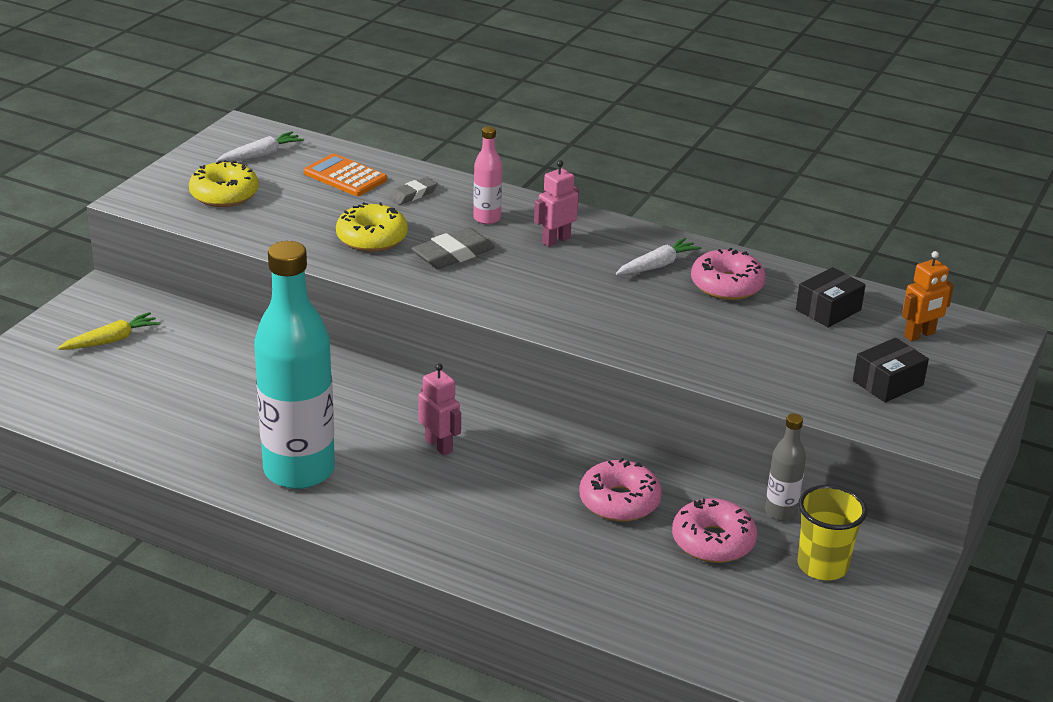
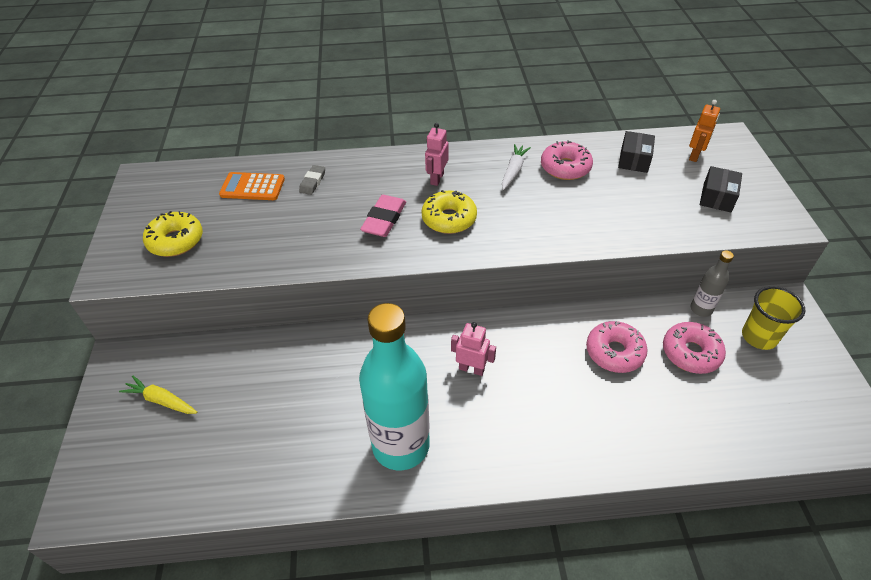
camera: 30 degrees left, 15 degrees up
yellow carrot [58,312,160,350] -> yellow carrot turned 90 degrees counterclockwise [119,375,198,414]
white carrot [216,131,304,162] -> none
yellow donut [336,202,408,252] -> yellow donut moved to [421,190,477,234]
grey eraser [412,227,495,269] -> pink eraser [360,195,406,237]
pink bottle [473,127,502,224] -> none

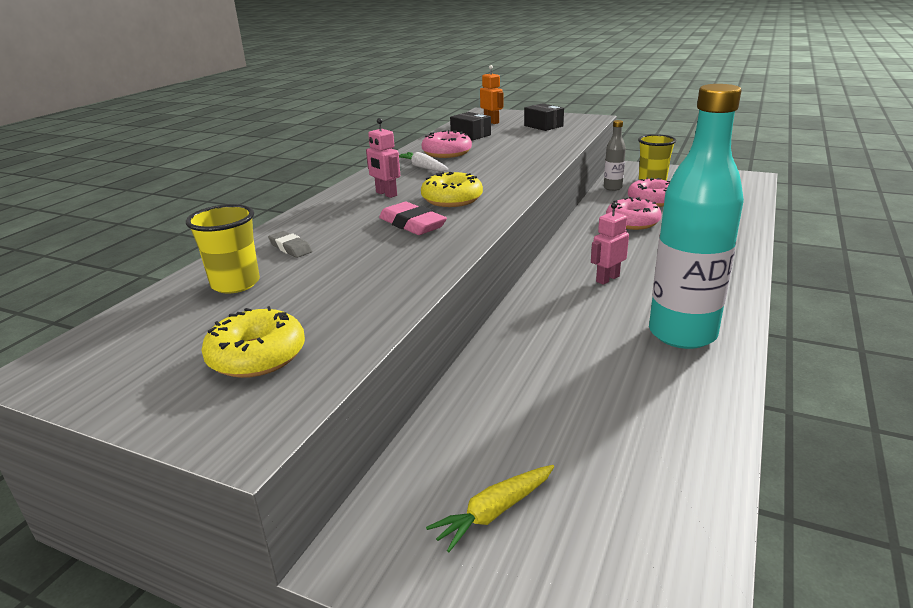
camera: 60 degrees left, 20 degrees down
orange calculator [219,172,285,200] -> yellow cup [186,204,260,294]

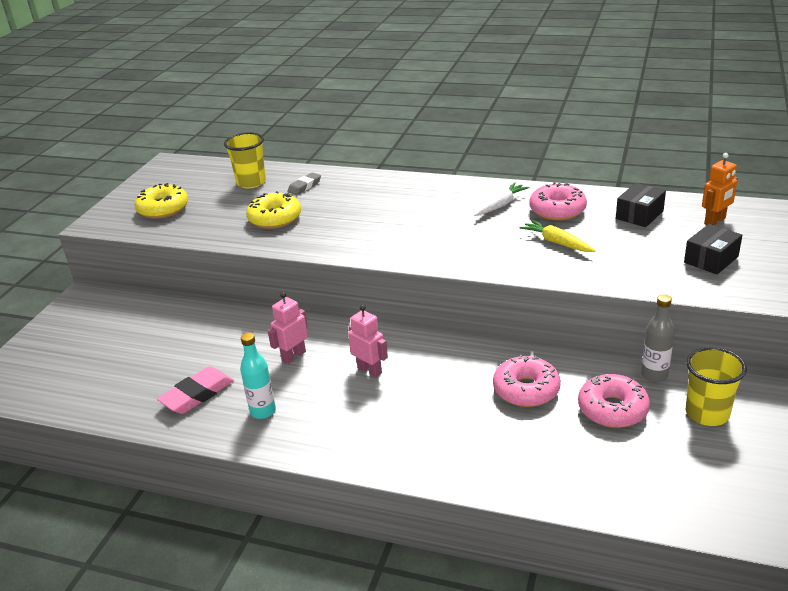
camera: 85 degrees right, 5 degrees up
pink robot [366,118,400,198] -> pink robot moved to [268,292,308,364]
pink eraser [379,202,447,235] -> pink eraser moved to [157,366,234,414]
yellow donut [421,172,483,207] -> yellow donut moved to [246,191,301,229]
yellow carrot [426,465,554,552] -> yellow carrot moved to [519,220,595,252]
turquoise bottle [649,84,744,349] -> turquoise bottle [240,333,276,419], size x0.45

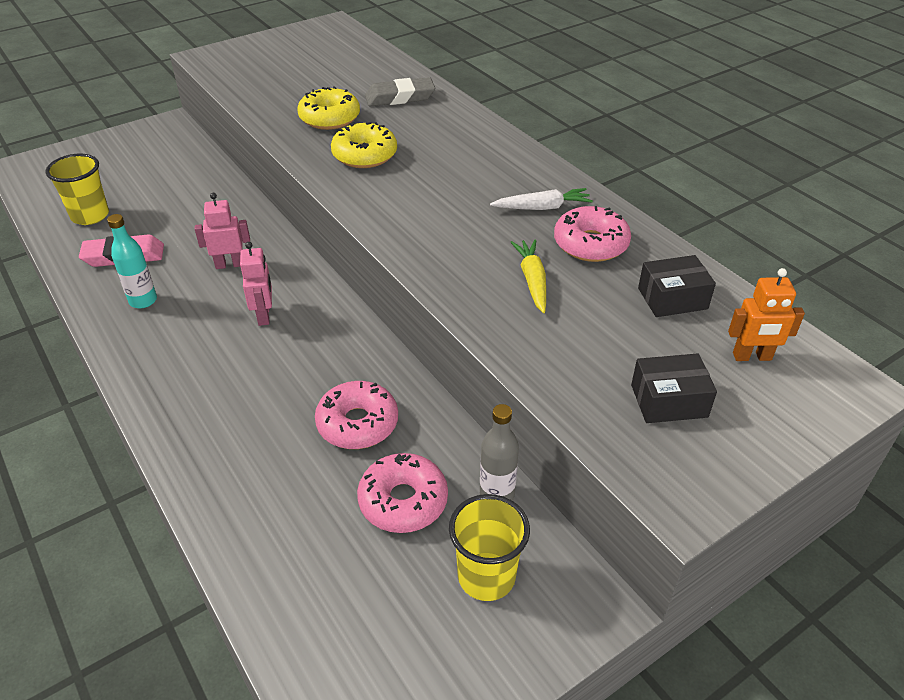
camera: 35 degrees right, 10 degrees up
yellow donut [134,183,188,219] -> yellow donut moved to [331,122,397,168]
yellow cup [224,132,266,188] -> yellow cup moved to [45,154,109,225]
grey eraser [287,172,321,195] -> grey eraser [365,77,435,106], size x1.61

